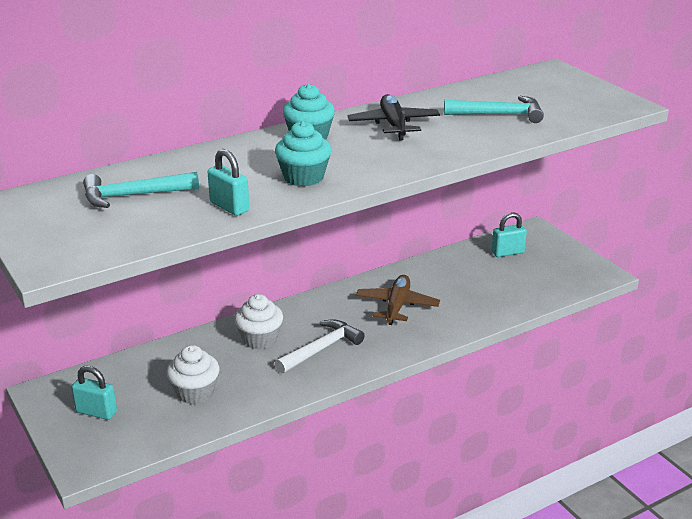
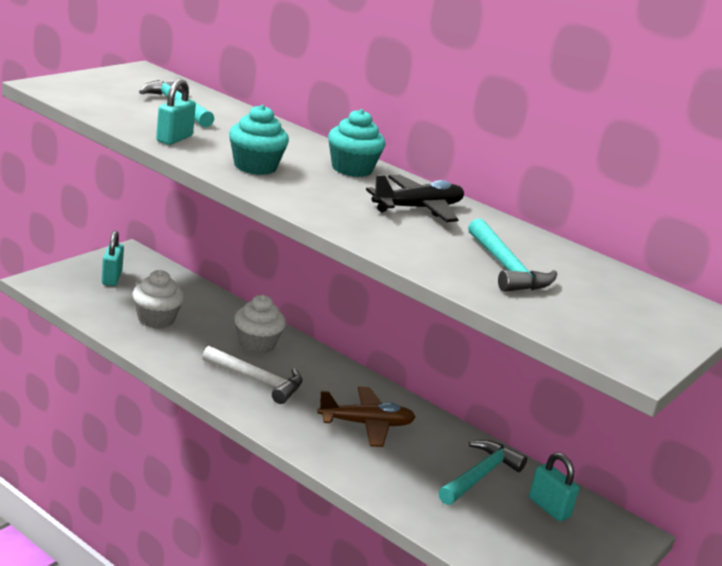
camera: 65 degrees right, 5 degrees down
none -> turquoise hammer [439,440,527,505]

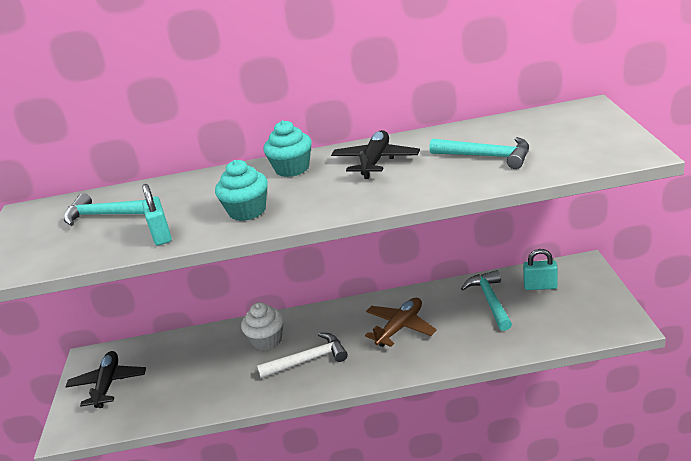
camera: 35 degrees left, 5 degrees up
turquoise padlock [102,231,124,286] -> black plane [65,351,146,408]
white cupcake [132,270,184,328] -> none

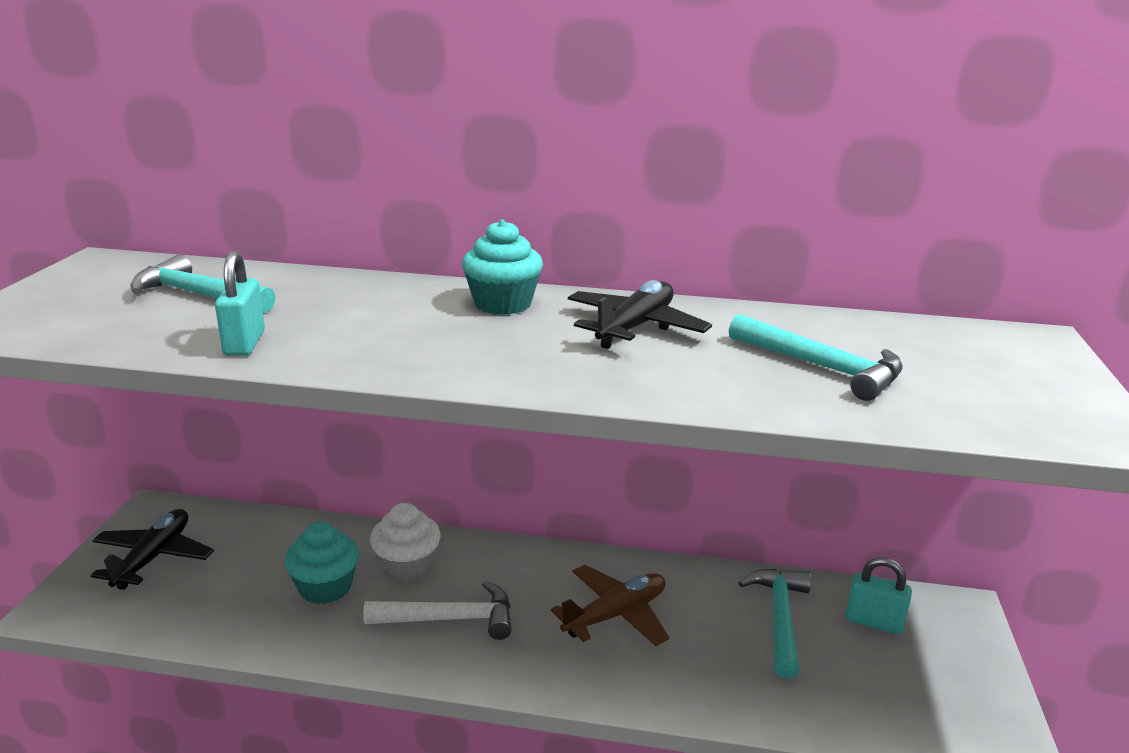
camera: 10 degrees right, 5 degrees down
turquoise cupcake [215,160,268,221] -> turquoise cupcake moved to [284,522,359,604]

